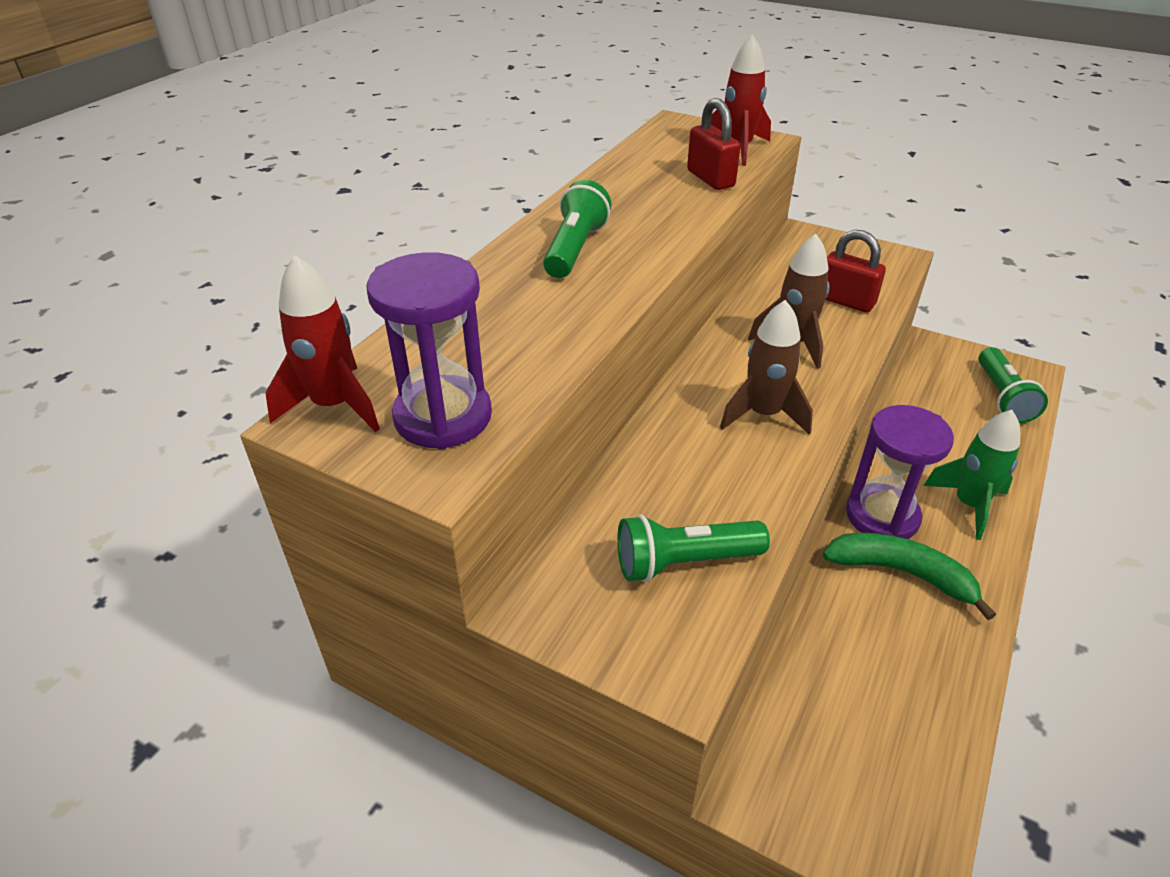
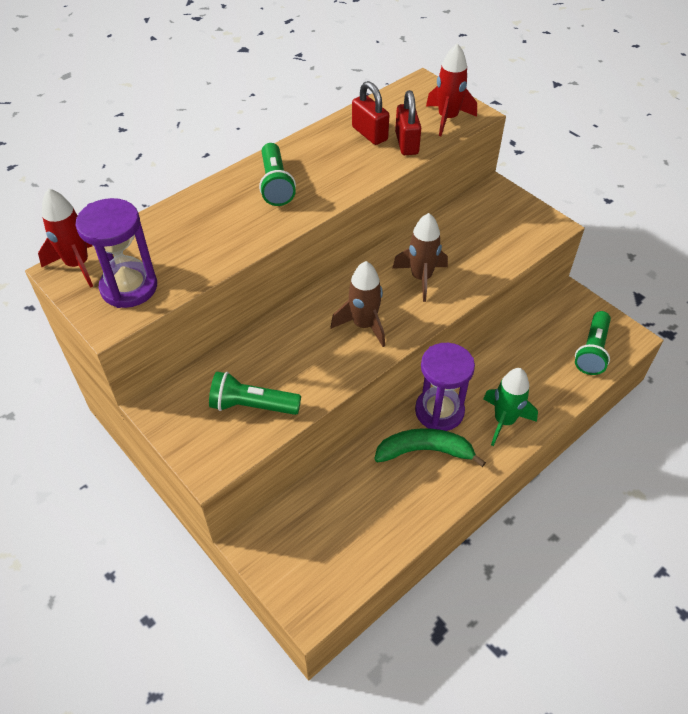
camera: 20 degrees right, 10 degrees up
green flashlight [543,180,611,278] -> green flashlight turned 135 degrees clockwise [259,143,296,206]
green banana [823,533,996,620] -> green banana turned 45 degrees counterclockwise [374,428,486,467]
red padlock [825,230,886,313] -> red padlock moved to [352,81,389,145]

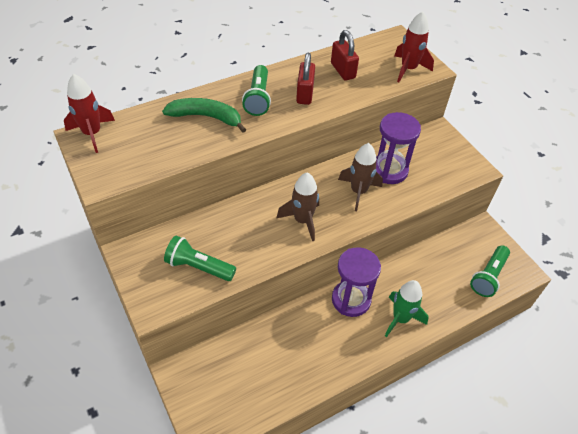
camera: 10 degrees right, 0 degrees up
purple hourglass [75,198,157,308] -> purple hourglass moved to [376,112,421,184]
green banana [374,428,486,467] -> green banana moved to [162,98,246,133]
red padlock [395,90,421,155] -> red padlock moved to [296,53,315,105]

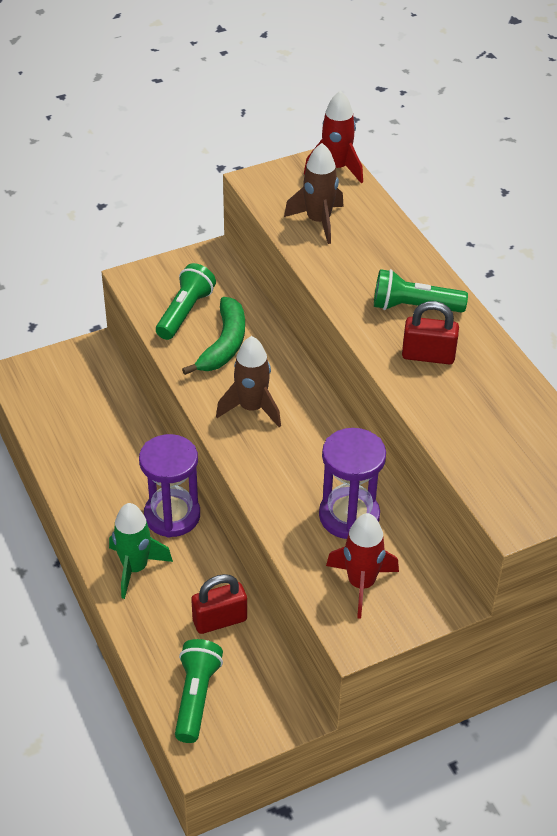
camera: 95 degrees right, 5 degrees down
green banana [162,98,246,133] -> green banana moved to [182,297,245,375]
red padlock [331,30,359,80] -> red padlock moved to [191,574,247,634]
brown rocket [338,143,383,211] -> brown rocket moved to [284,143,344,244]
red rocket [394,11,434,82] -> red rocket moved to [326,513,399,619]
green flashlight [470,245,510,297] -> green flashlight turned 60 degrees clockwise [175,639,223,743]

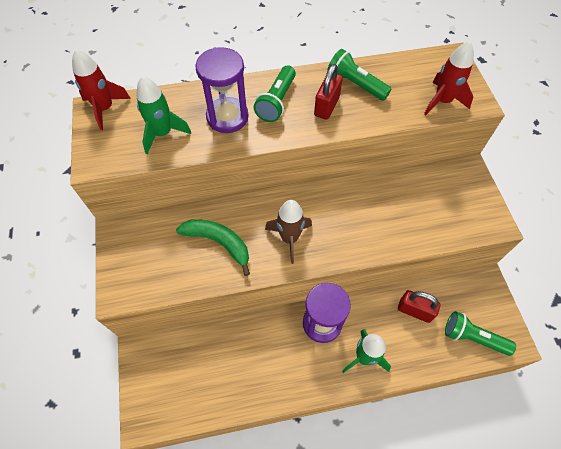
camera: 75 degrees left, 15 degrees up
green flashlight [156,263,216,340] -> green flashlight moved to [327,49,392,101]
red padlock [191,574,247,634] -> red padlock turned 60 degrees counterclockwise [398,290,440,323]
brown rocket [284,143,344,244] -> green rocket [136,76,191,154]
purple hourglass [319,428,386,539] -> purple hourglass moved to [195,47,249,133]
red rocket [326,513,399,619] -> red rocket moved to [424,41,474,115]

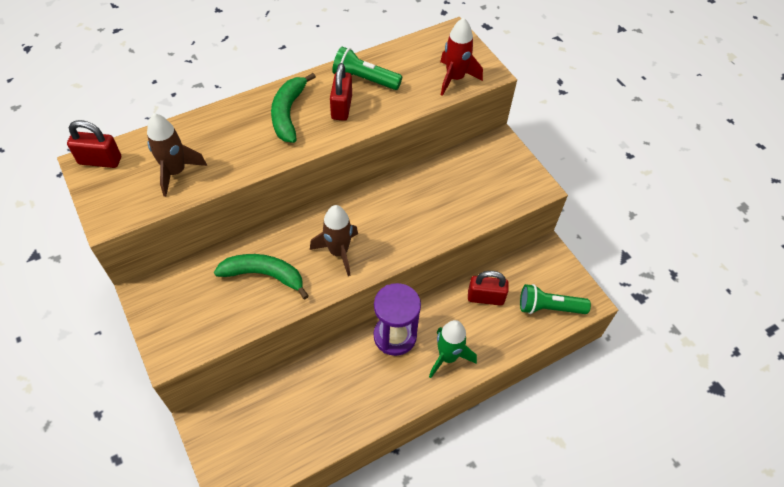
camera: 20 degrees left, 5 degrees down
red rocket [72,49,131,130] -> red padlock [67,120,121,168]
green rocket [136,76,191,154] -> brown rocket [147,113,207,197]
purple hourglass [195,47,249,133] -> none
green flashlight [253,65,296,122] -> green banana [271,73,316,143]

